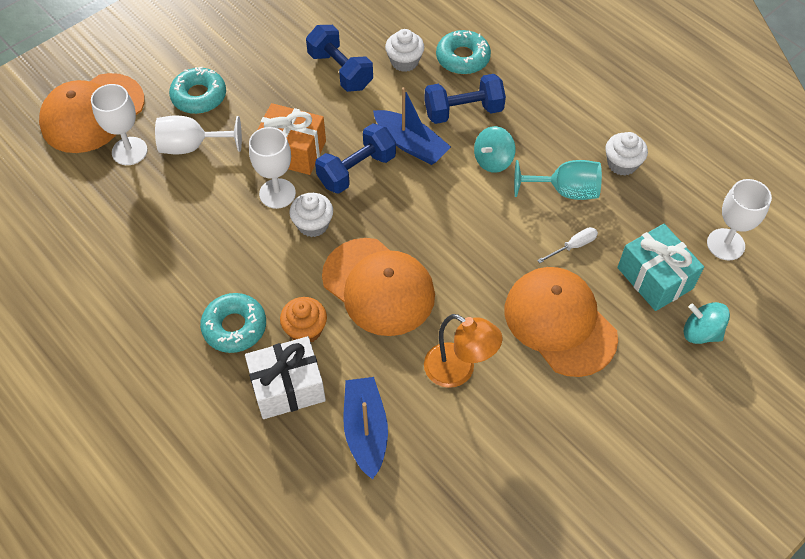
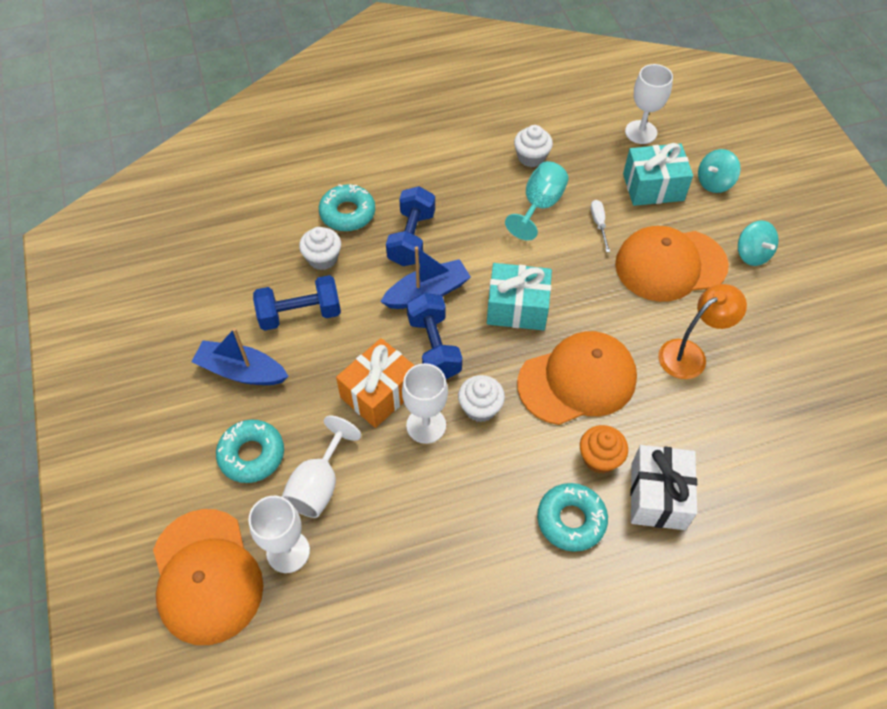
camera: 65 degrees left, 0 degrees up
blue boat [343,377,388,480] -> blue boat moved to [191,328,289,385]
turquoise spinning top [474,126,515,173] -> turquoise spinning top moved to [738,220,778,266]
none -> turquoise gift [487,263,552,331]

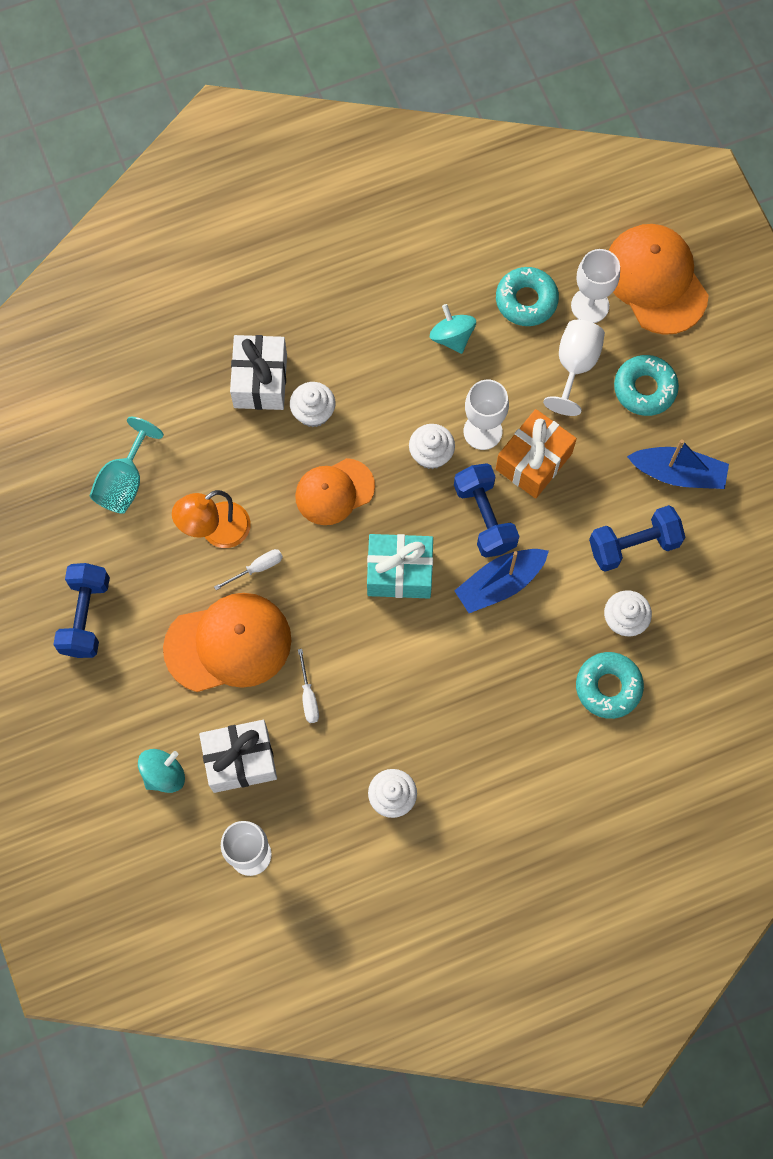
camera: 175 degrees right, 15 degrees up
blue dumbbell [386,186,435,266] -> blue dumbbell moved to [53,563,110,658]
turquoise goblet [505,161,569,241] -> turquoise goblet moved to [90,417,164,514]
orange cap [517,331,637,425] -> orange cap [295,458,375,525], size x0.66
turquoise donut [537,483,608,552] -> turquoise donut moved to [496,267,559,326]
orange cupcake [580,425,628,474] -> white cupcake [290,382,335,427]
turquoise gift [623,143,693,206] -> white gift [199,720,277,793]
turquoise spinning top [738,220,778,266] -> turquoise spinning top moved to [430,304,476,354]
none -> white screwdriver [214,549,283,590]

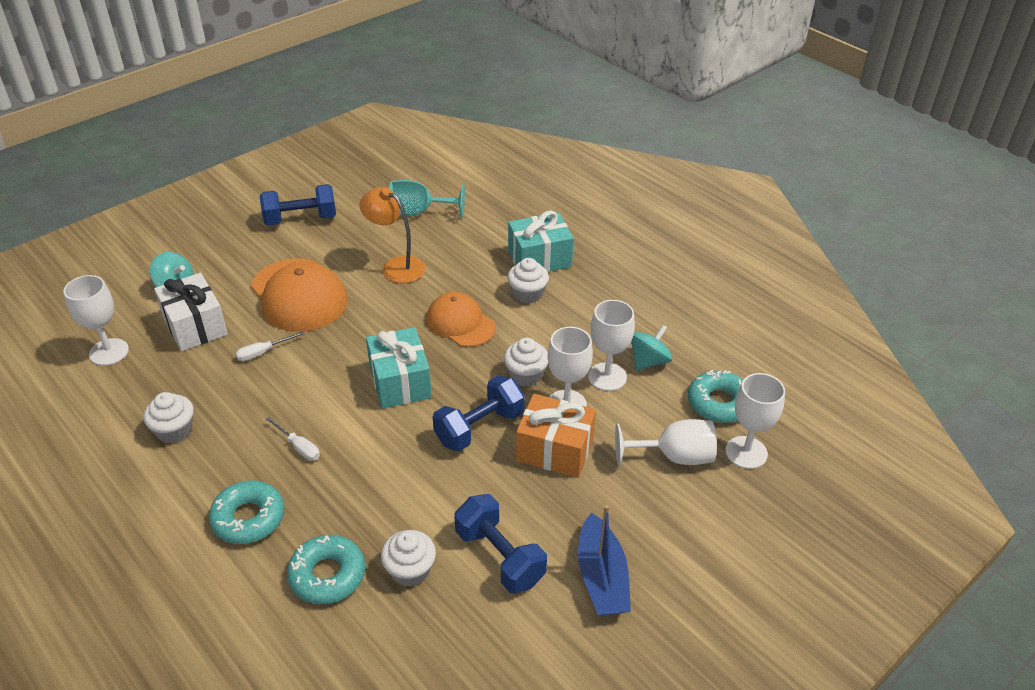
camera: 70 degrees right, 30 degrees down
white screwdriver [214,549,283,590] -> white screwdriver moved to [266,417,320,461]
white gift [230,335,287,410] -> turquoise gift [508,210,574,272]
blue boat [454,549,549,613] -> none
orange cap [608,224,709,335] -> none
turquoise donut [614,355,679,416] -> turquoise donut moved to [209,480,284,544]
none -> white goblet [588,300,635,391]

